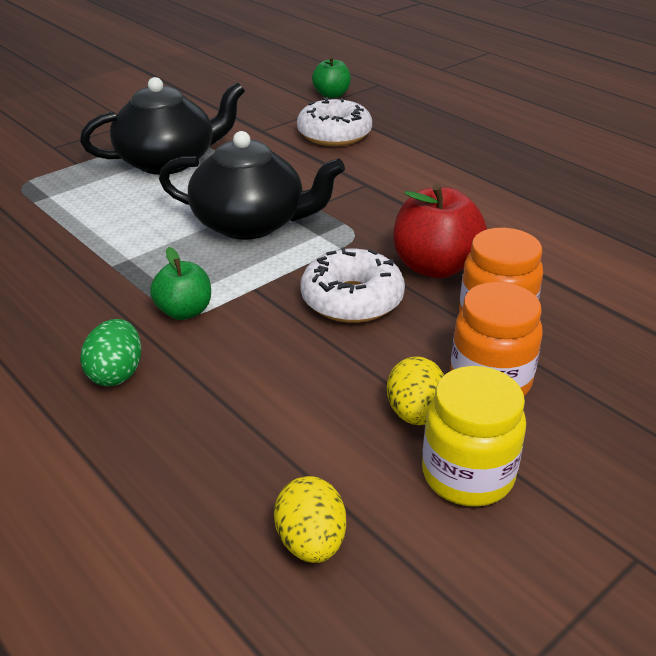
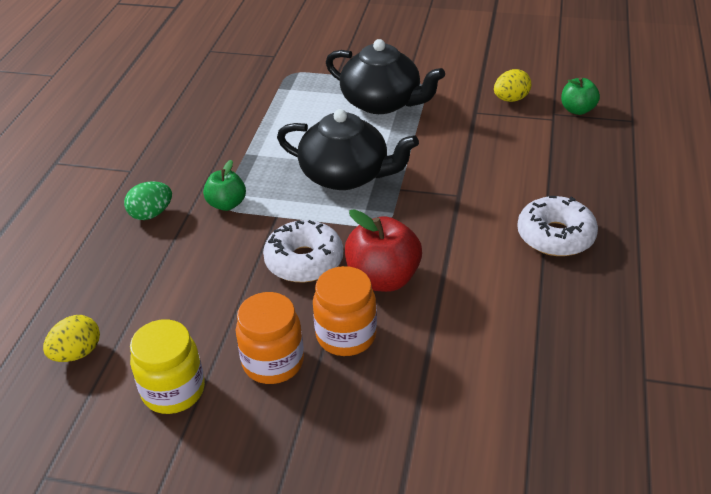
camera: 55 degrees right, 5 degrees up
black teapot [159,131,345,240] -> black teapot turned 45 degrees counterclockwise [277,109,419,190]
white donut [297,97,372,146] -> white donut moved to [517,196,598,256]
yellow egg [387,356,444,425] -> yellow egg moved to [494,69,531,102]

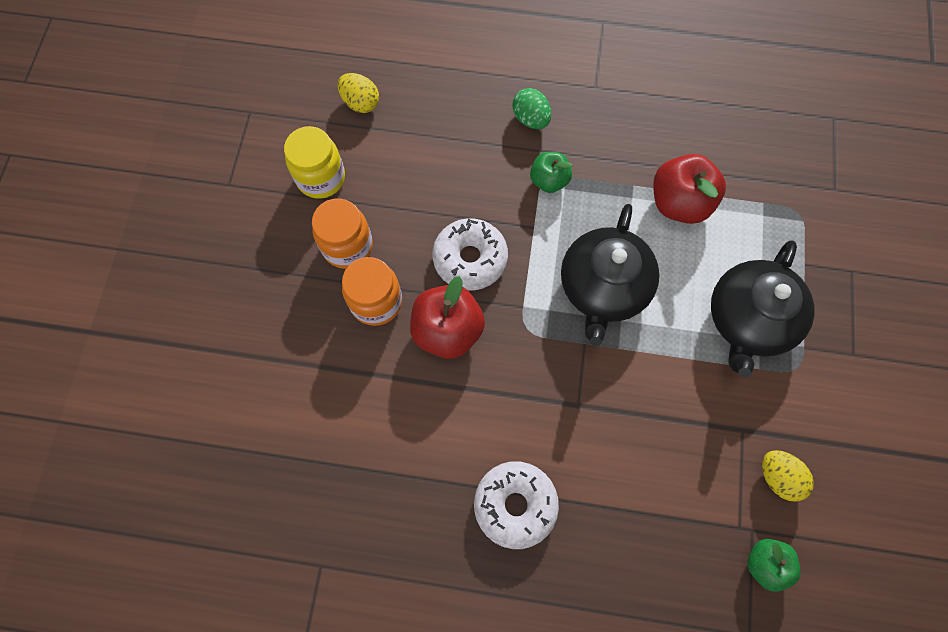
camera: 85 degrees right, 30 degrees up
none -> red apple [653,154,726,224]

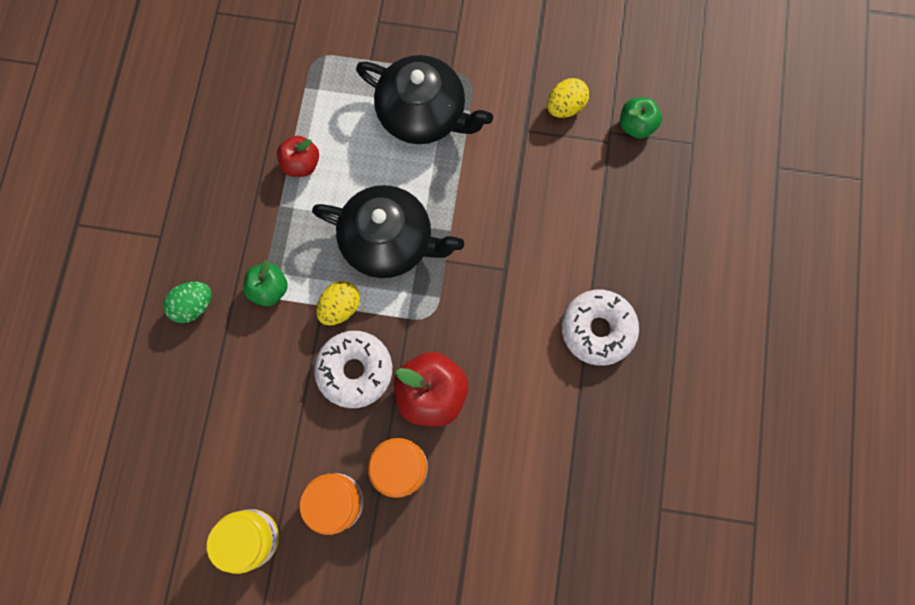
camera: 90 degrees left, 5 degrees up
yellow egg [337,73,379,113] -> yellow egg moved to [316,281,360,326]
red apple [653,154,726,224] -> red apple [277,136,319,177], size x0.61

